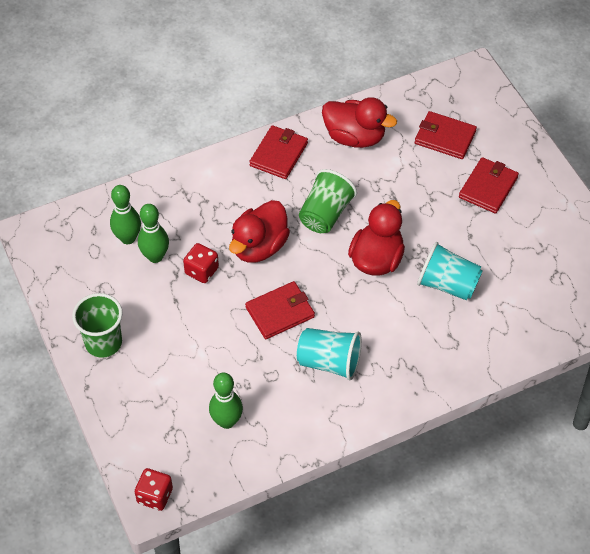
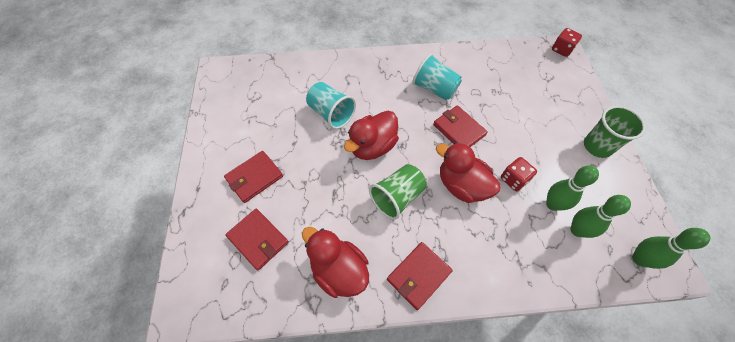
camera: 160 degrees left, 5 degrees up
green bowling pin [209,373,243,429] -> green bowling pin moved to [632,228,710,269]
red duck [229,200,290,263] -> red duck turned 105 degrees counterclockwise [436,142,501,203]
red wallet [245,281,315,339] -> red wallet turned 60 degrees clockwise [433,105,488,147]

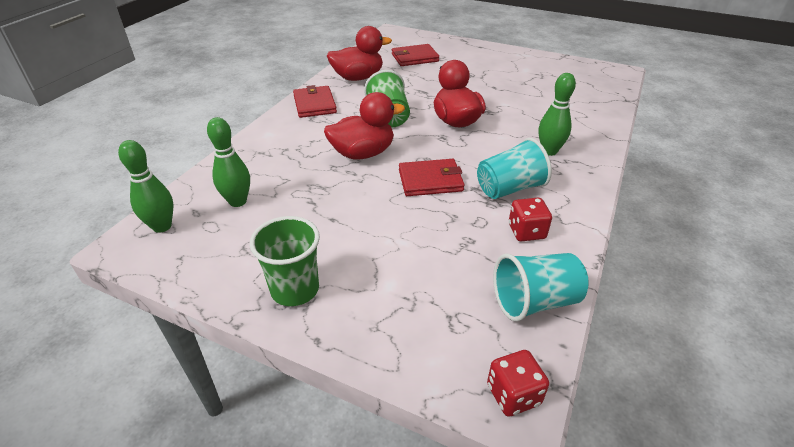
camera: 120 degrees right, 20 degrees down
red wallet [224,151,283,203] -> none
turquoise cup [306,82,356,129] -> turquoise cup moved to [493,253,589,321]
red dice [501,157,537,191] -> red dice moved to [509,198,552,241]
green bowling pin [546,166,599,211] -> green bowling pin moved to [538,73,576,156]

